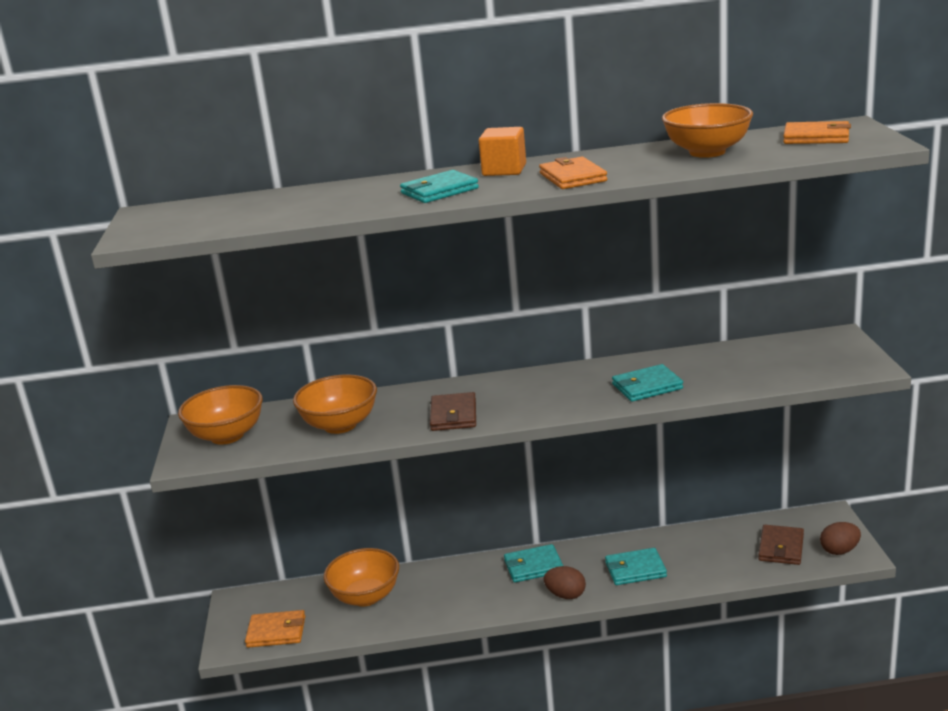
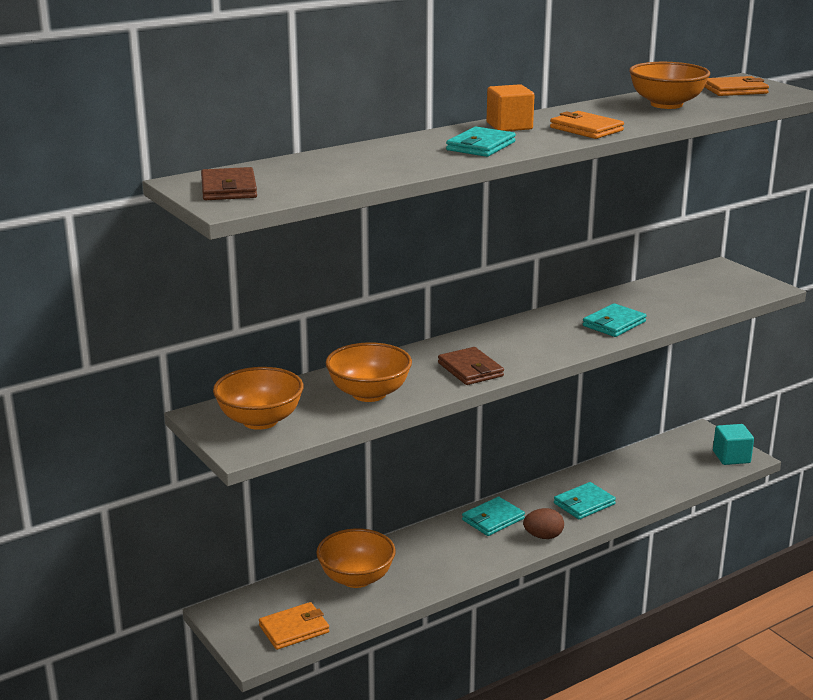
camera: 30 degrees left, 0 degrees up
brown wallet [758,525,804,565] -> brown wallet moved to [201,167,257,200]
brown egg [820,522,861,555] -> turquoise cube [713,424,754,465]

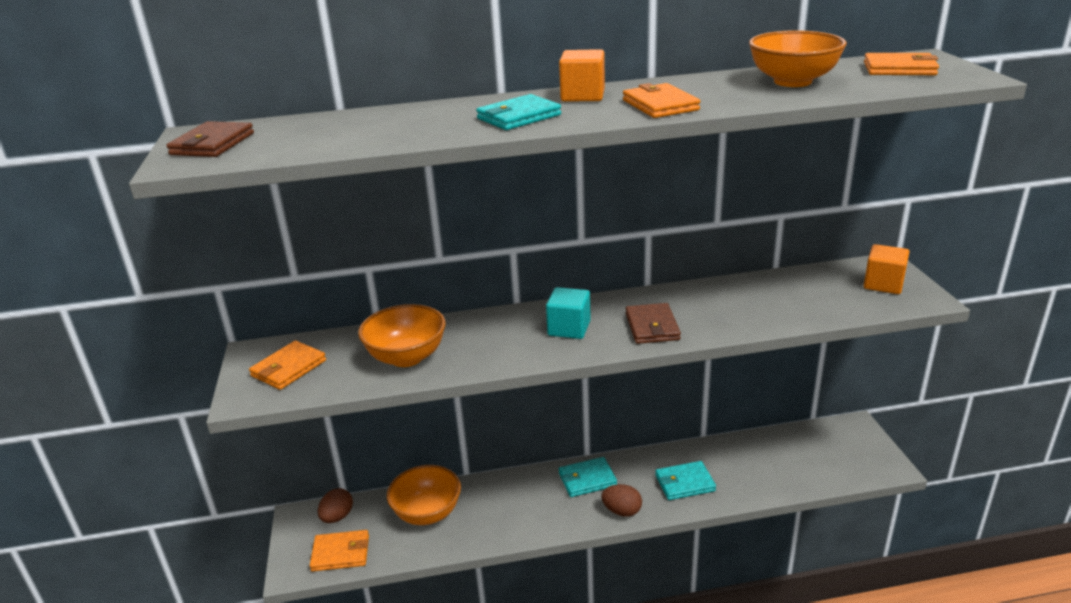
camera: 25 degrees right, 5 degrees up
orange bowl [213,367,304,430] -> orange wallet [249,341,326,390]
brown wallet [438,347,504,385] -> brown wallet moved to [626,303,681,344]
turquoise wallet [583,303,647,337] -> none
turquoise cube [713,424,754,465] -> turquoise cube moved to [546,287,591,339]
none -> brown egg [318,488,353,523]
none -> orange cube [864,244,909,294]

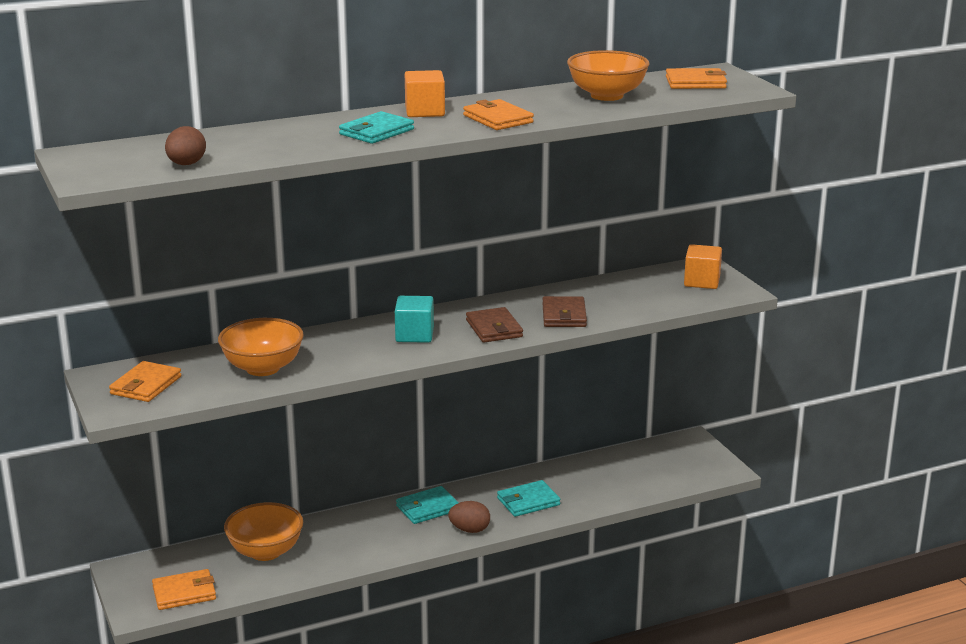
camera: 15 degrees left, 5 degrees down
brown wallet [166,121,254,157] -> brown wallet moved to [542,296,587,327]
brown egg [318,488,353,523] -> brown egg moved to [165,126,206,165]

